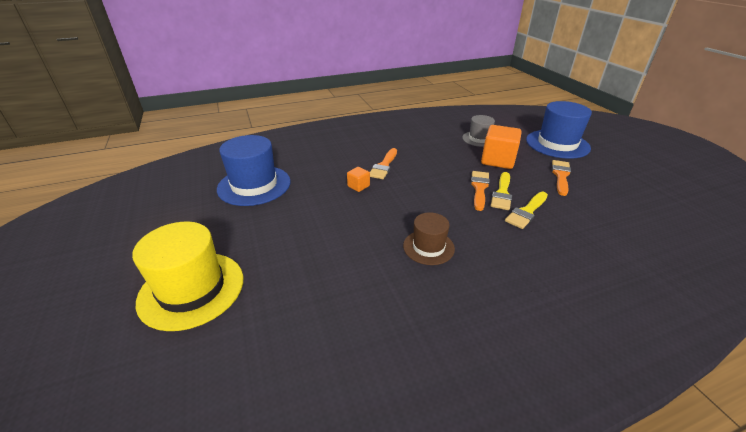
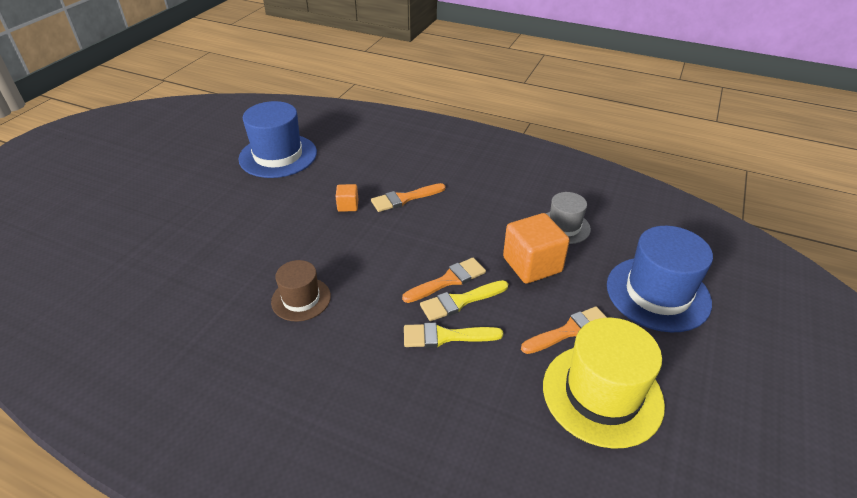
camera: 45 degrees right, 5 degrees up
yellow hat [132,222,243,331] -> yellow hat moved to [543,318,665,449]

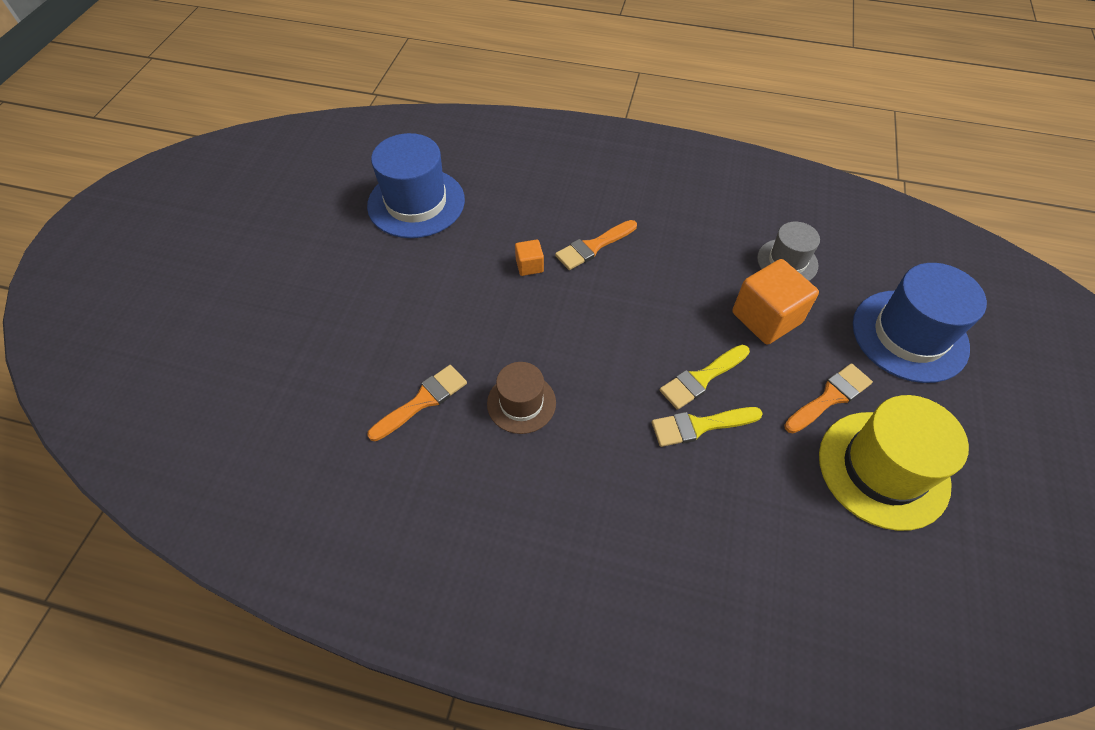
camera: 10 degrees left, 15 degrees up
orange brush [402,258,486,303] -> orange brush moved to [367,365,467,441]

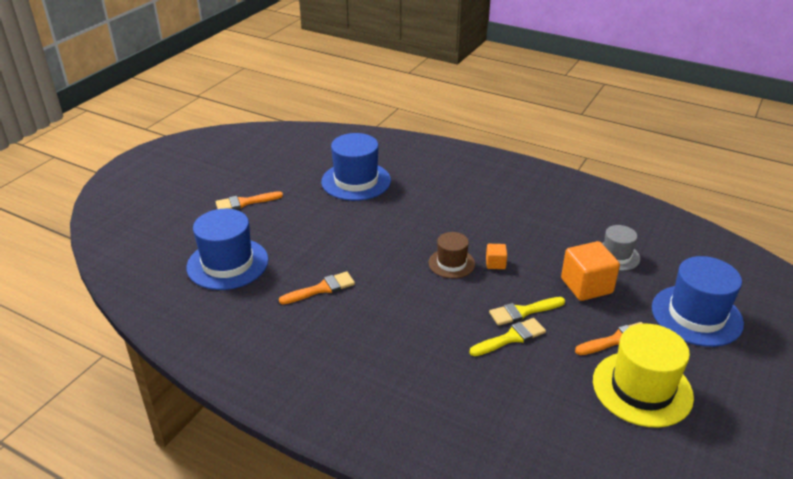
camera: 15 degrees right, 20 degrees down
brown hat [487,362,556,434] -> brown hat moved to [429,232,475,279]
orange cube [515,240,544,276] -> orange cube moved to [486,244,507,269]
orange brush [555,220,637,270] -> orange brush moved to [216,191,283,210]
yellow brush [652,407,763,447] -> yellow brush turned 150 degrees clockwise [470,318,546,356]
none -> blue hat [186,209,269,290]

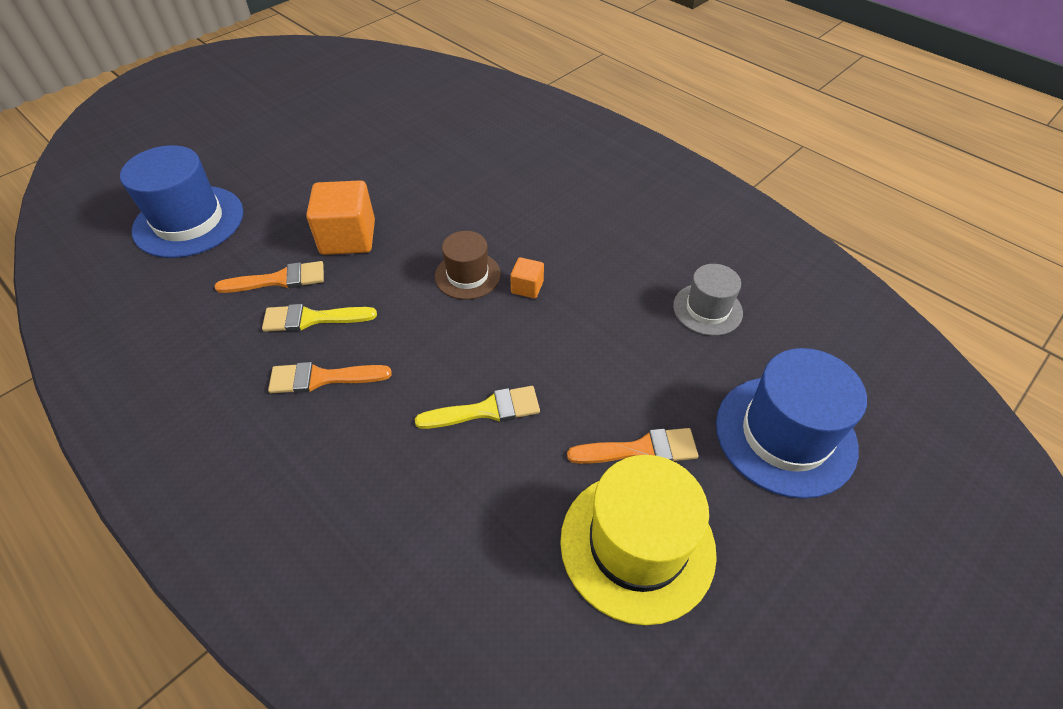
camera: 15 degrees right, 15 degrees up
orange brush [216,191,283,210] -> orange brush moved to [268,362,392,393]
blue hat [321,133,391,201] -> none
yellow brush [489,297,565,326] -> yellow brush moved to [262,304,377,332]
orange cube [561,241,620,301] -> orange cube moved to [306,180,375,255]

